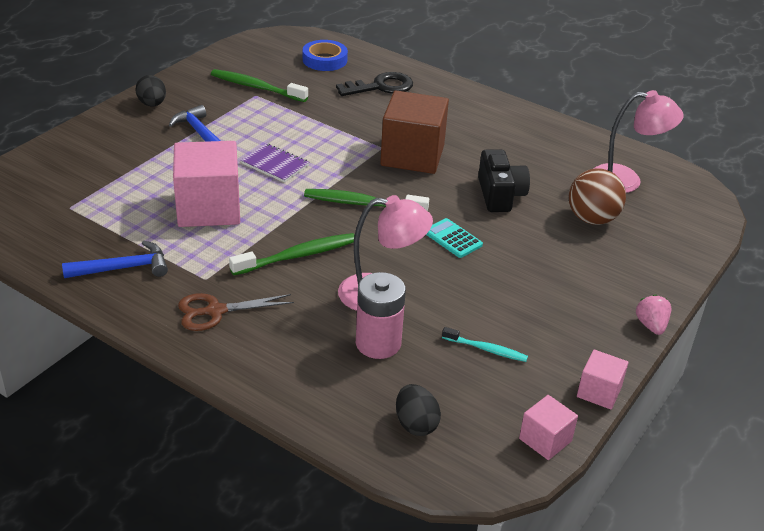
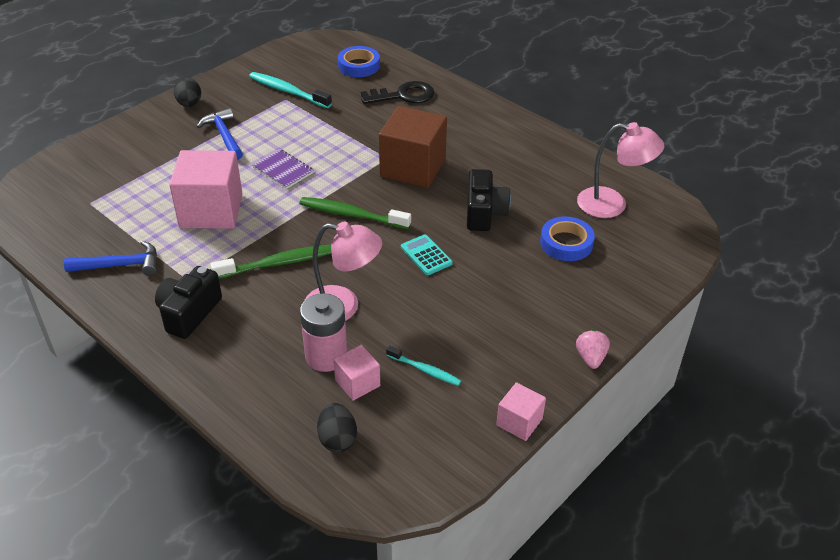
camera: 10 degrees right, 5 degrees up
brown scissors [178,293,294,331] -> black camera [155,266,222,339]
green toothbrush [211,69,308,102] -> turquoise toothbrush [249,72,332,108]
pink cube [519,395,578,460] -> pink cube moved to [334,345,380,401]
brown ball [569,168,626,225] -> blue tape [540,216,595,261]

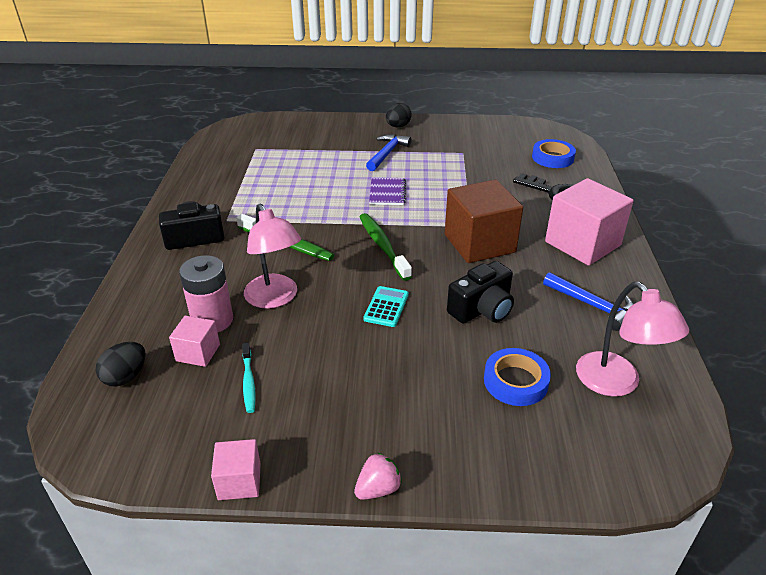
camera: 50 degrees right, 5 degrees down
blue hammer [64,241,157,276] -> blue hammer moved to [543,272,633,331]
pink cube [169,150,243,229] -> pink cube moved to [545,178,633,266]
turquoise toothbrush [249,72,332,108] -> none

